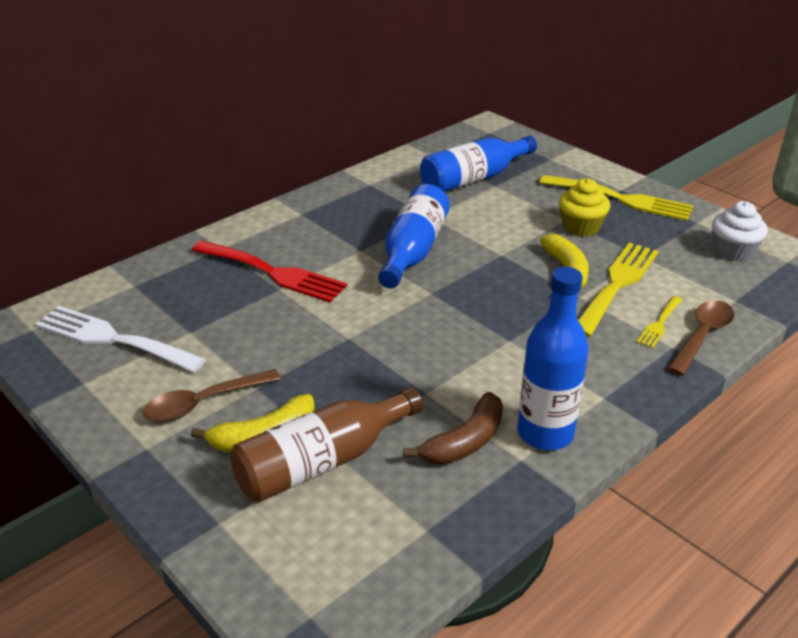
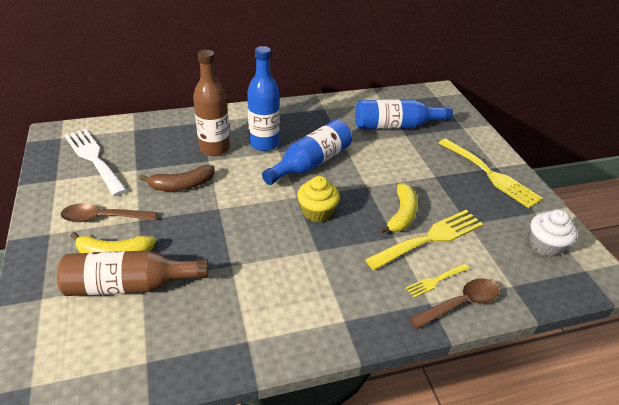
camera: 25 degrees right, 5 degrees up
red fork [192,241,347,302] -> brown bottle [193,50,230,156]
brown banana [403,392,503,464] -> brown banana moved to [139,165,214,191]
blue bottle [517,267,589,450] -> blue bottle moved to [247,46,280,151]
yellow cupcake [559,178,610,237] -> yellow cupcake moved to [297,176,340,222]

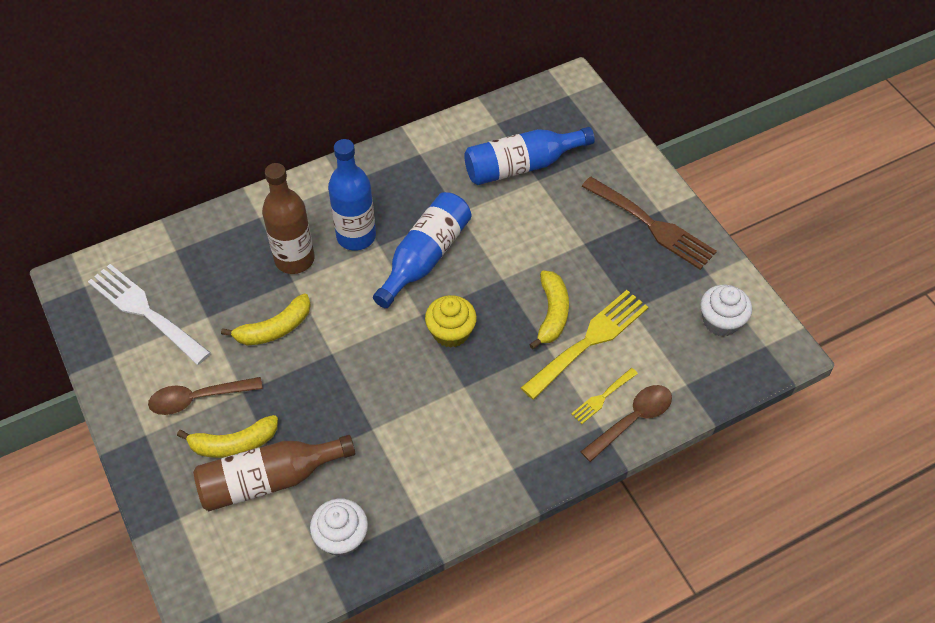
camera: 10 degrees left, 15 degrees up
brown banana [139,165,214,191] -> yellow banana [221,294,311,345]
yellow fork [439,138,543,208] -> brown fork [581,177,717,270]
none -> white cupcake [310,498,368,557]

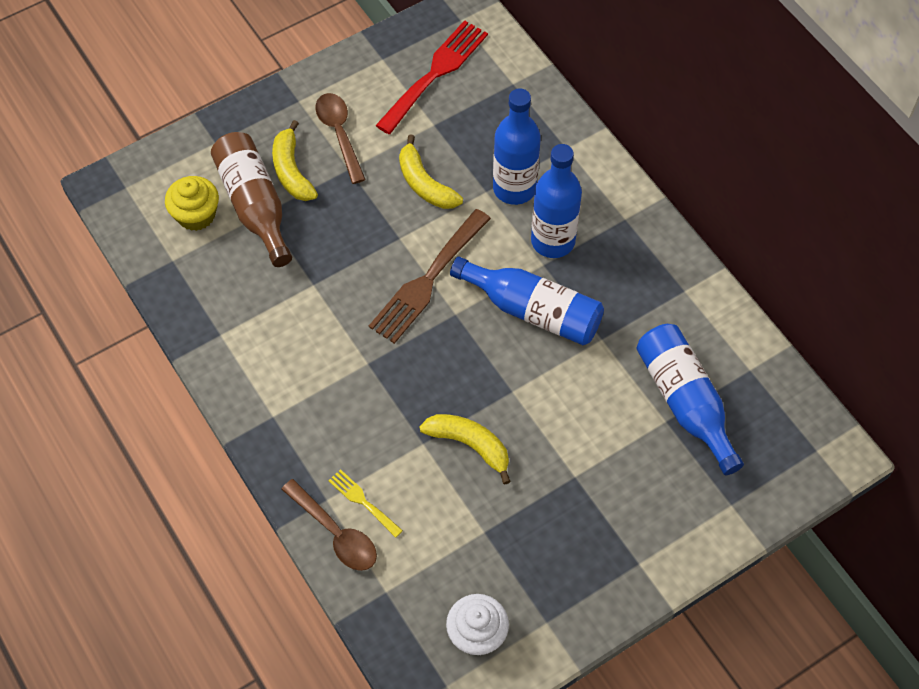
camera: 85 degrees right, 5 degrees up
white fork [88,264,211,365] -> red fork [375,20,488,134]
brown bottle [262,163,315,274] -> blue bottle [493,88,541,205]
white cupcake [310,498,368,557] -> none
yellow cupcake [425,295,477,348] -> yellow cupcake moved to [165,176,219,231]
yellow fork [521,290,648,400] -> none
yellow banana [529,271,569,349] -> yellow banana turned 150 degrees counterclockwise [420,414,511,484]
brown fork [581,177,717,270] -> brown fork moved to [369,209,491,344]

